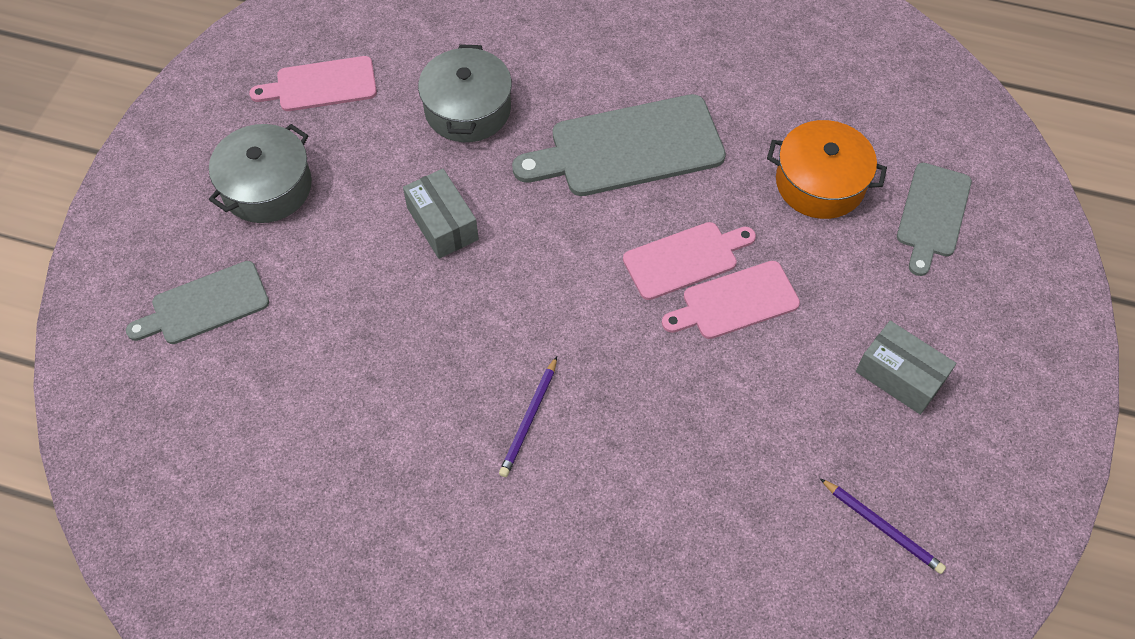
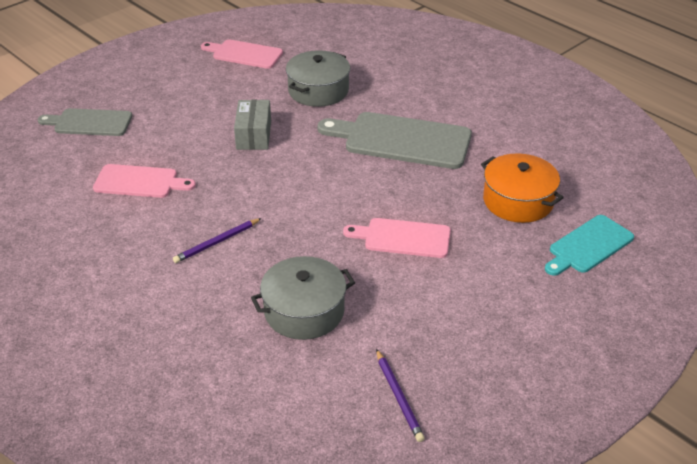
camera: 30 degrees right, 20 degrees down
grey pot [209,124,312,223] -> grey pot moved to [251,256,355,340]
pink cutting board [623,222,756,300] -> pink cutting board moved to [93,164,196,198]
grey box [856,321,957,415] -> none
grey cutting board [897,163,972,276] -> turquoise cutting board [545,215,634,276]

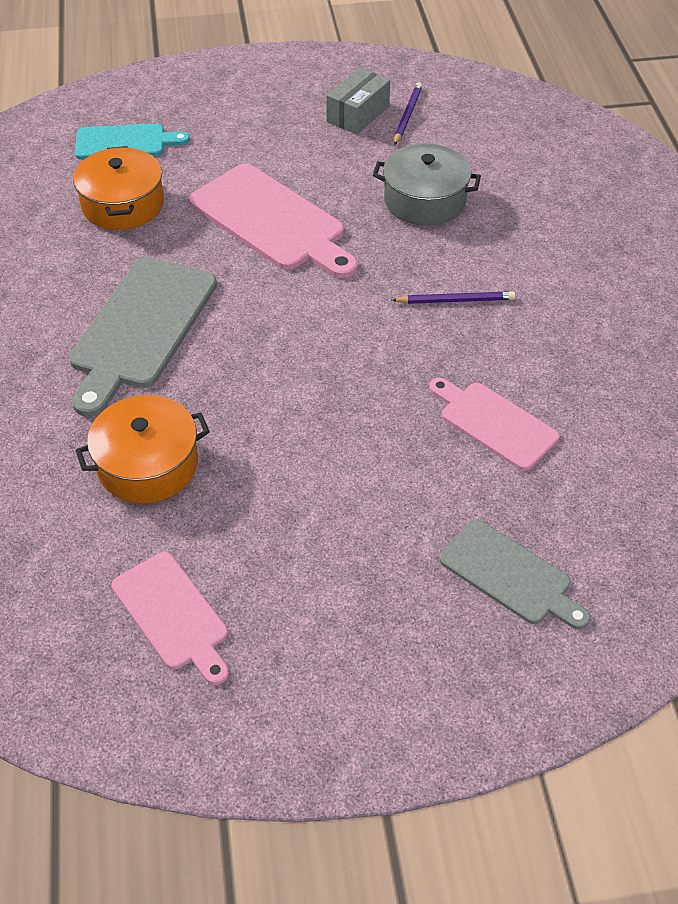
camera: 145 degrees left, 10 degrees up
grey box [234,100,271,150] -> grey box moved to [326,68,390,134]
grey pot [286,50,350,107] -> orange pot [76,395,210,504]
grey cutting board [317,112,472,169] -> grey cutting board turned 60 degrees clockwise [69,257,217,417]
pink cutting board [343,218,451,258] -> pink cutting board [189,164,358,278], size x1.63

